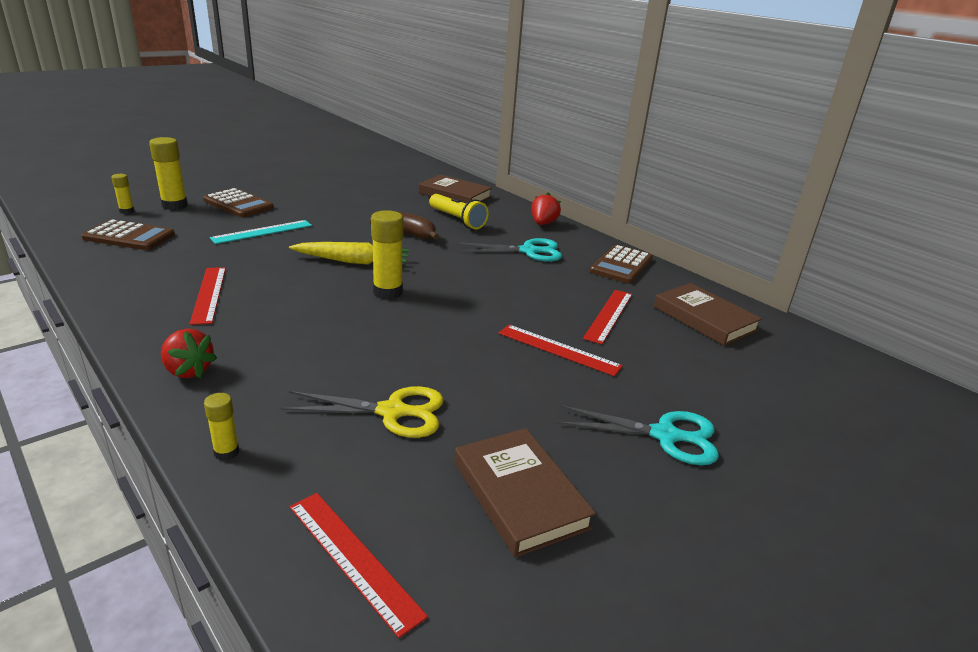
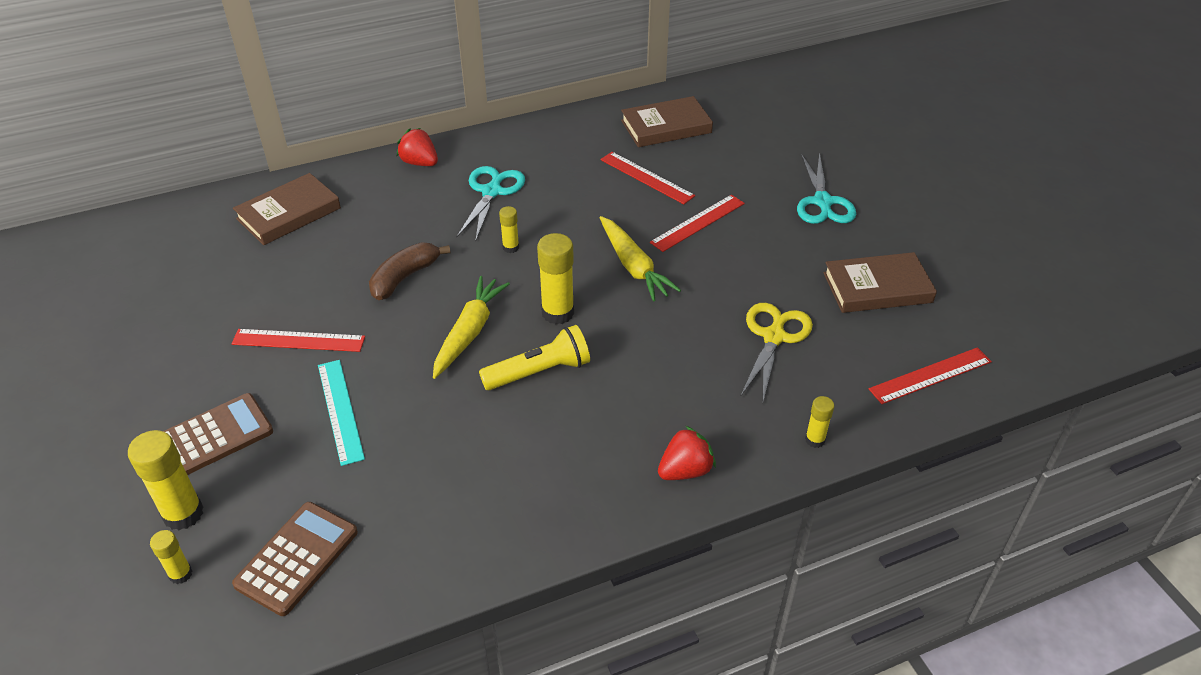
camera: 70 degrees left, 15 degrees up
red ruler [190,267,226,325] -> red ruler moved to [231,329,365,352]
yellow flashlight [429,194,489,229] -> yellow flashlight moved to [479,325,590,390]
turquoise scissors [557,405,719,465] -> turquoise scissors turned 150 degrees clockwise [797,152,856,224]
brown calculator [590,245,653,284] -> none
none -> yellow glue stick [499,206,519,253]
none -> yellow carrot [599,216,681,302]

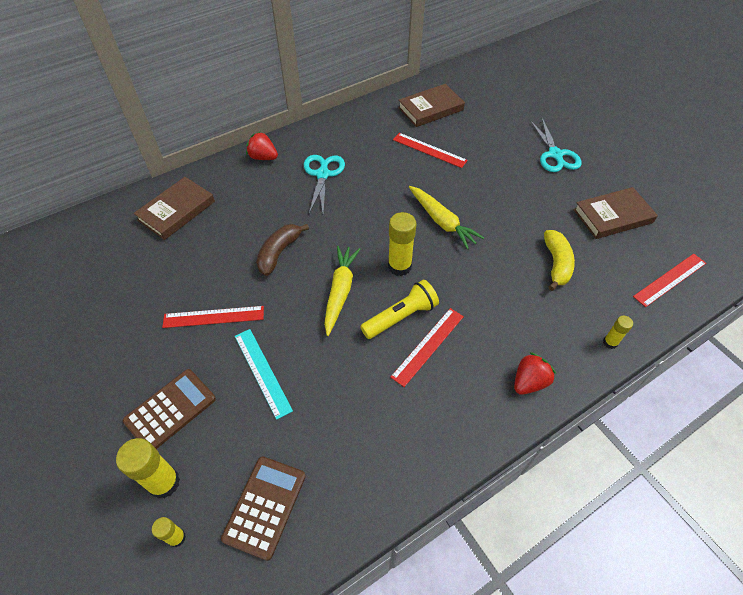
camera: 10 degrees left, 10 degrees up
yellow glue stick [499,206,519,253] -> none
red ruler [650,195,745,252] -> red ruler moved to [390,308,464,387]
yellow scissors [740,303,813,401] -> yellow banana [544,230,575,291]

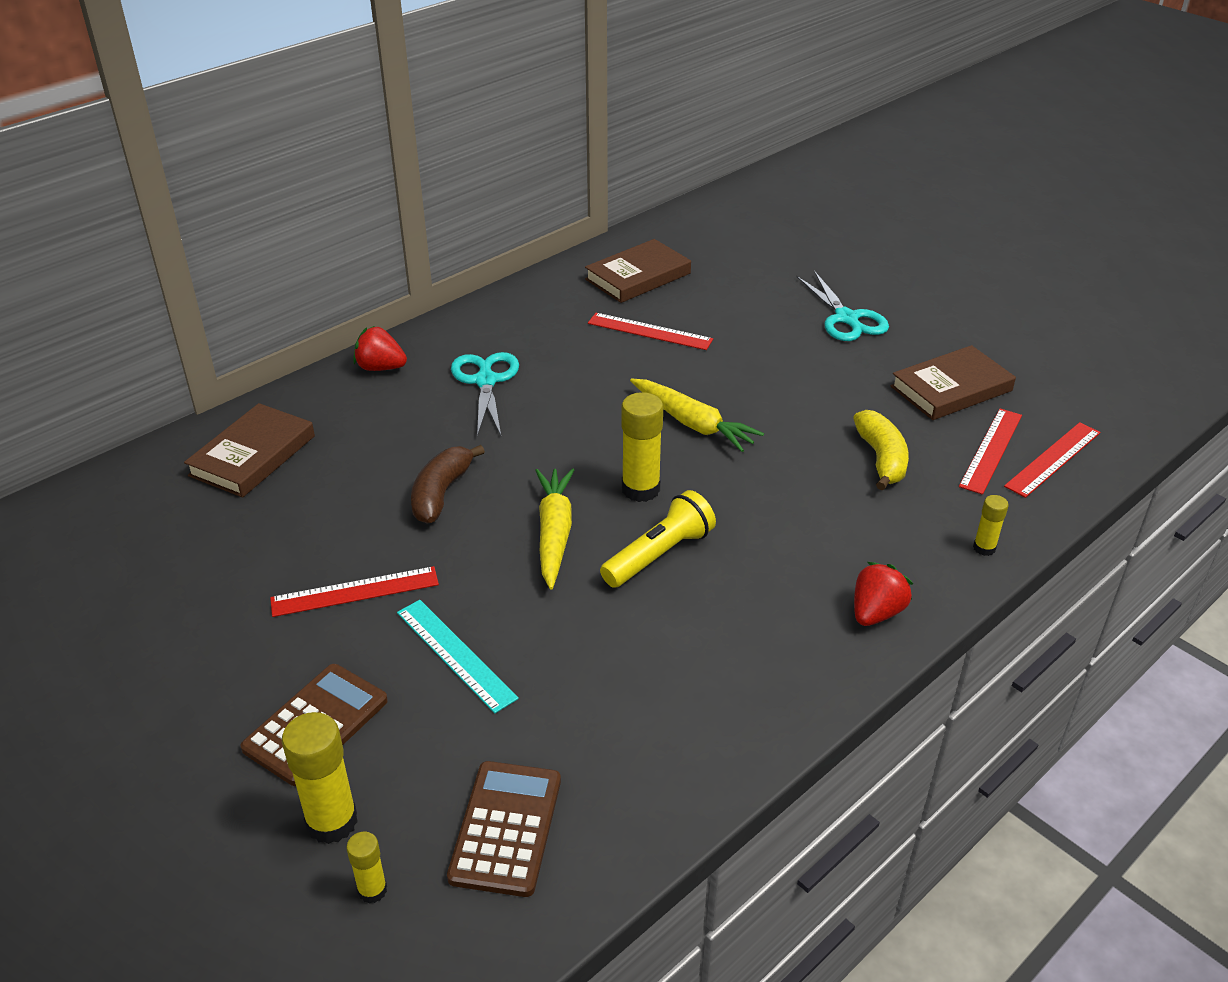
camera: 10 degrees left, 15 degrees down
red ruler [390,308,464,387] -> red ruler moved to [959,409,1022,495]

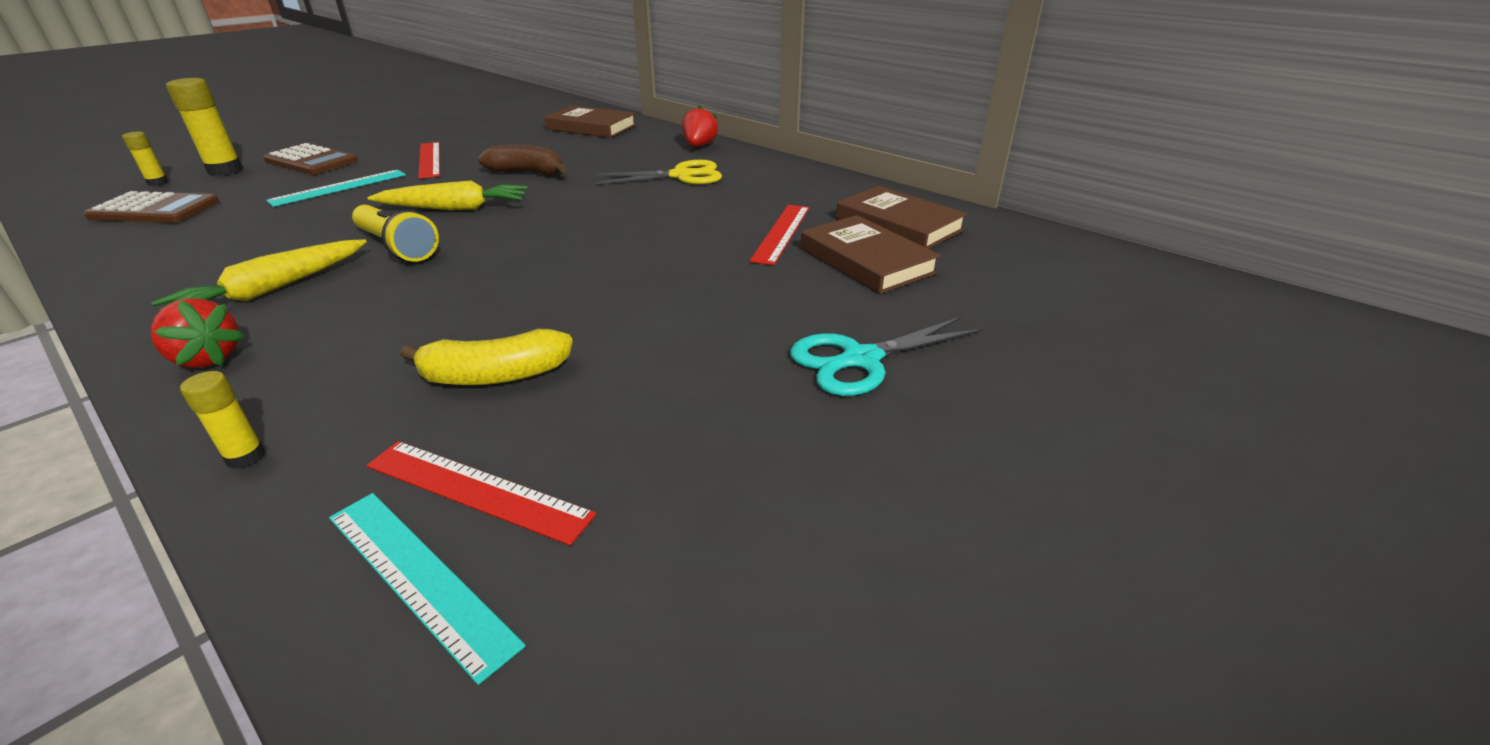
camera: 85 degrees right, 5 degrees down
turquoise scissors [451,352,519,436] -> yellow scissors [594,160,722,184]
yellow glue stick [621,392,663,502] -> none
yellow carrot [630,379,764,452] -> yellow carrot moved to [151,239,367,310]
brown book [891,345,1016,420] -> brown book moved to [801,215,941,294]
red ruler [1004,422,1101,498] -> turquoise ruler [329,493,526,685]

